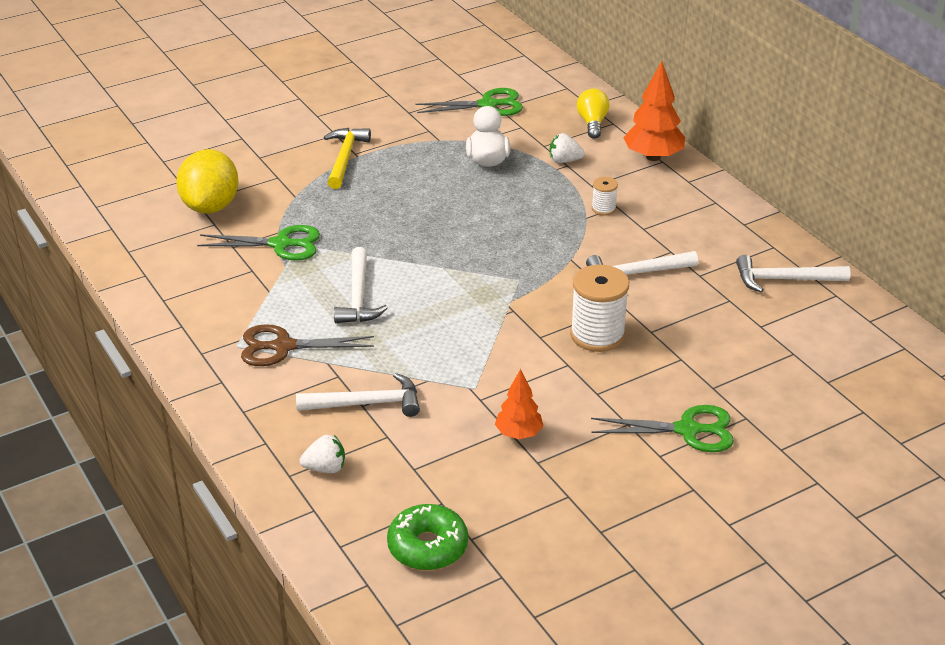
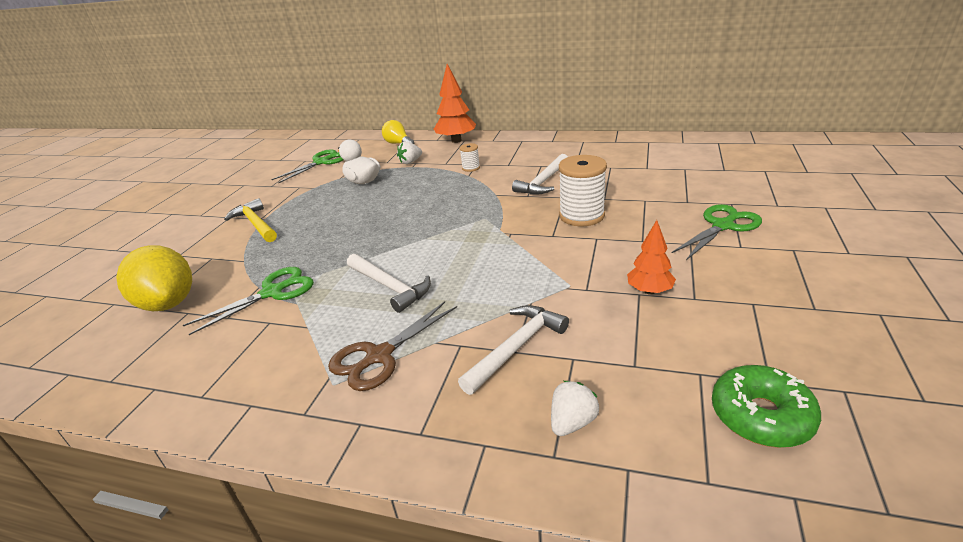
camera: 40 degrees left, 5 degrees down
white hammer [736,255,850,293] -> none

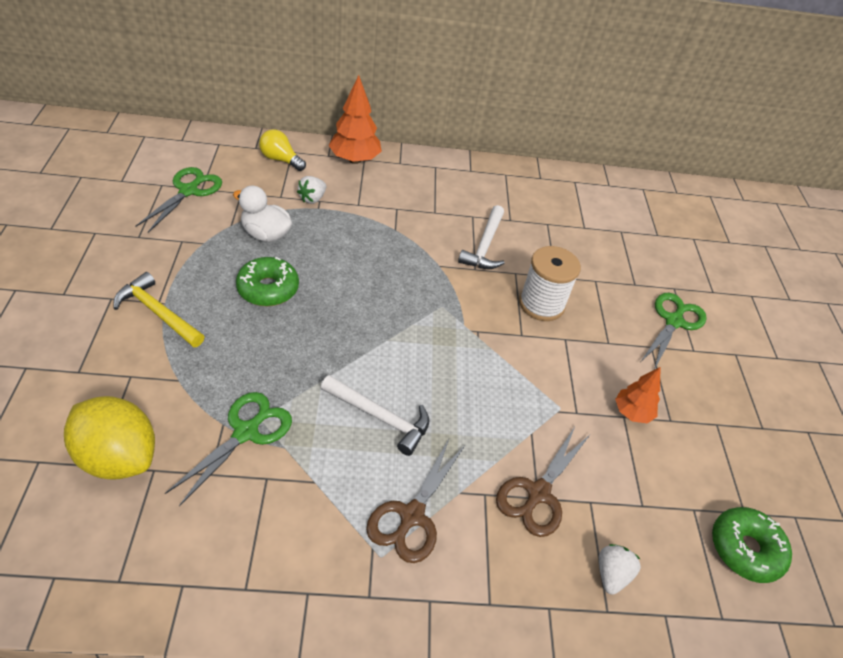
camera: 25 degrees left, 15 degrees up
white hammer [458,305,569,395] -> brown scissors [496,427,591,537]
white spool [460,143,480,172] -> none
none -> green donut [236,257,299,306]

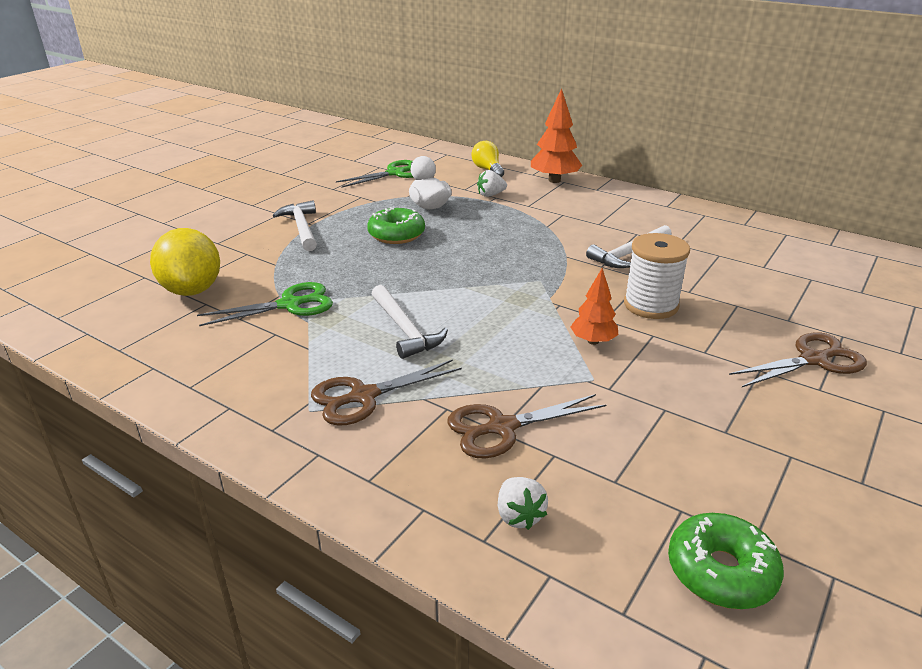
camera: 40 degrees right, 15 degrees down
yellow hammer [113,272,205,348] -> white hammer [273,200,317,251]
white strawberry [599,544,641,595] -> white strawberry turned 105 degrees clockwise [498,477,548,530]
orange tree [615,367,660,423] -> orange tree moved to [570,268,618,345]
green scissors [641,293,707,370] -> brown scissors [729,332,867,387]

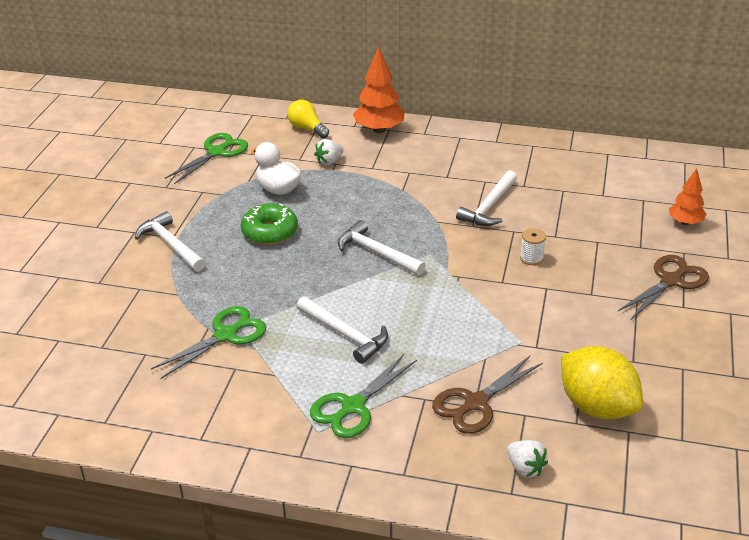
camera: 20 degrees left, 5 degrees up
yellow lemon [150,228,220,296] -> yellow lemon moved to [561,346,643,419]
brown scissors [311,359,462,426] -> green scissors [310,354,417,438]
orange tree [570,268,618,345] -> orange tree moved to [669,169,706,225]
white spool [624,233,690,319] -> white spool [520,228,546,265], size x0.50
green donut [668,513,784,609] -> none
none -> white hammer [338,220,426,275]

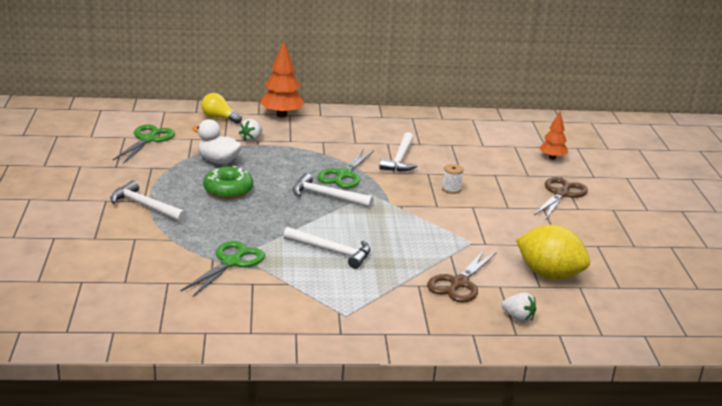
camera: 20 degrees left, 10 degrees down
green scissors [310,354,417,438] -> green scissors moved to [317,150,374,188]

